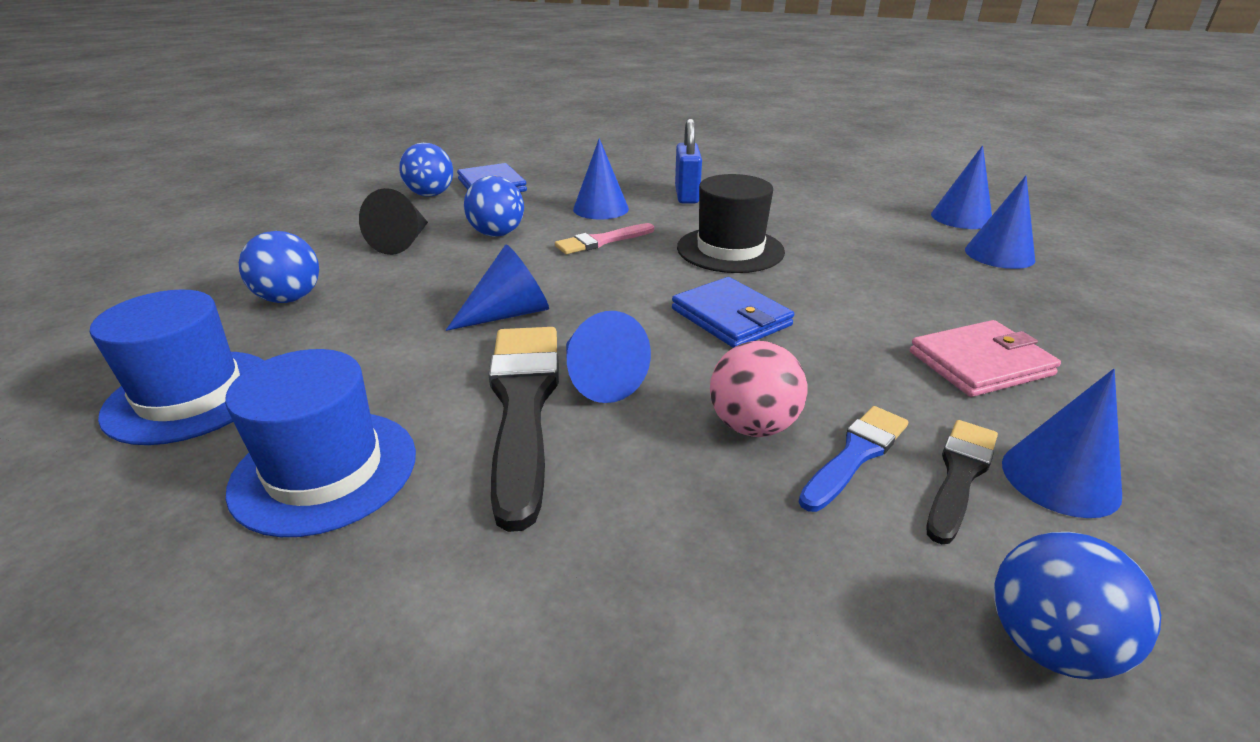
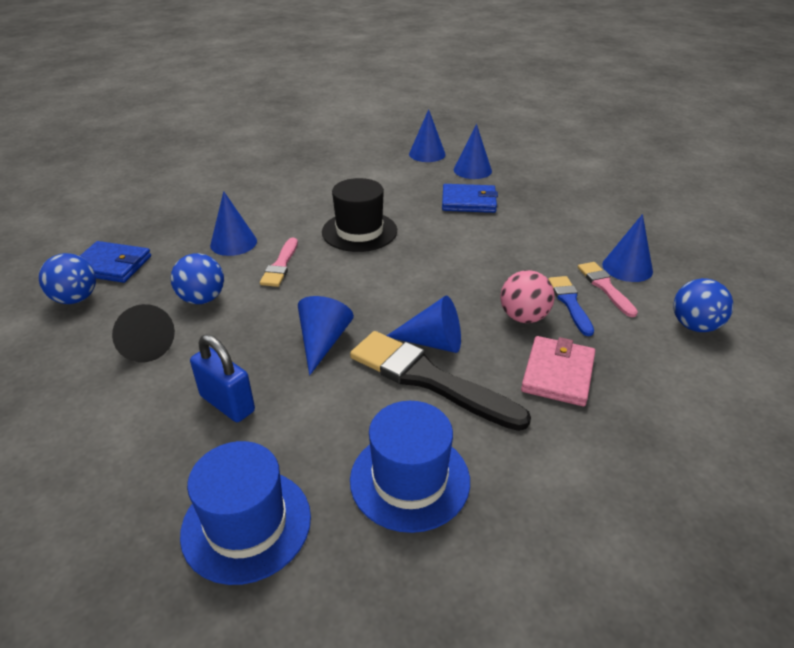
camera: 50 degrees left, 5 degrees up
blue ball [239,231,319,303] -> none
blue wallet [672,277,794,348] -> blue wallet moved to [442,184,498,213]
blue padlock [675,119,702,203] -> blue padlock moved to [190,334,255,422]
pink wallet [910,320,1061,397] -> pink wallet moved to [521,336,595,406]
black brush [926,420,998,544] -> pink brush [578,262,638,317]

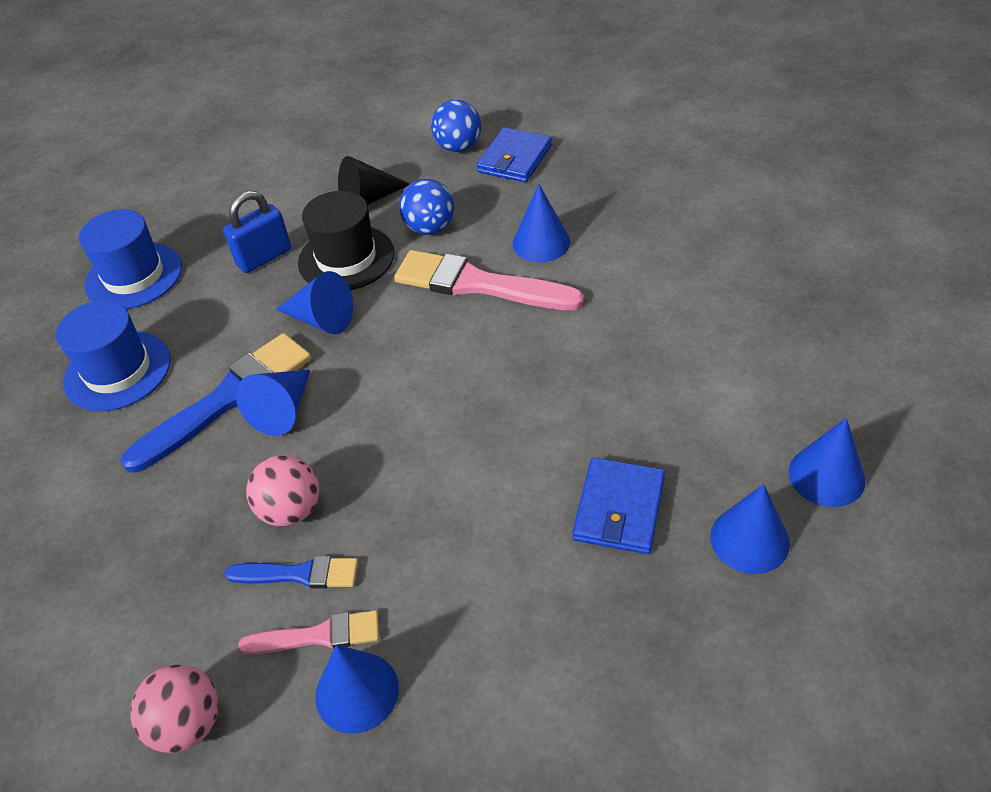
camera: 105 degrees right, 10 degrees up
pink brush [260,238,298,287] -> pink brush [394,250,584,310], size x1.83
black hat [322,178,397,252] -> black hat moved to [298,191,395,290]
black brush [350,331,531,431] -> blue brush [121,333,311,472]
pink wallet [521,336,595,406] -> none
blue ball [673,278,733,332] -> pink ball [130,665,219,753]

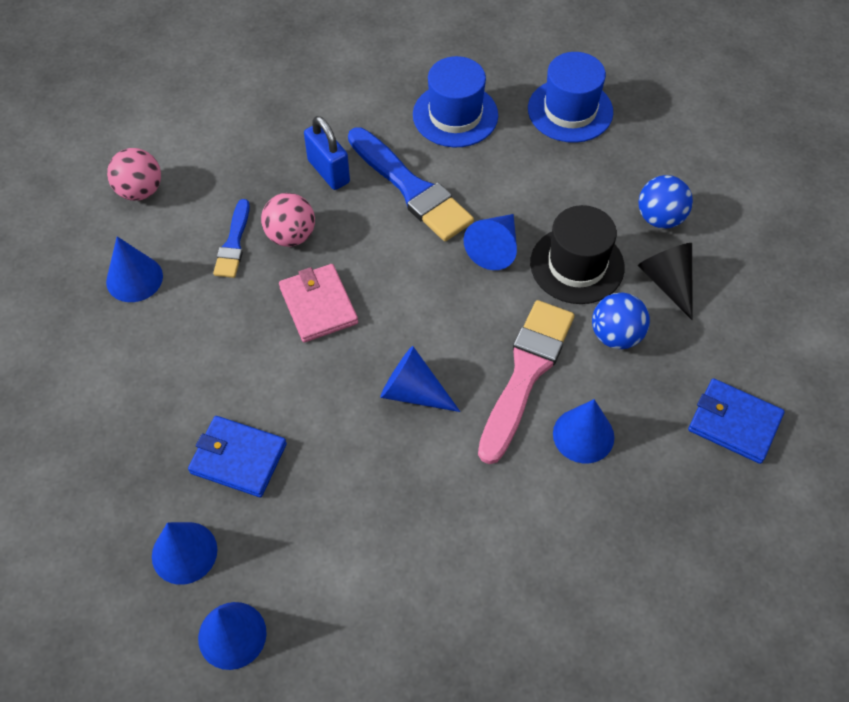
camera: 90 degrees right, 10 degrees up
blue padlock [223,191,291,273] -> blue padlock moved to [304,116,350,190]
blue cone [236,370,310,436] -> blue cone moved to [380,346,460,412]
pink brush [238,610,379,654] -> none
blue ball [431,100,481,152] -> blue ball moved to [638,175,693,229]
none -> pink wallet [279,264,358,342]

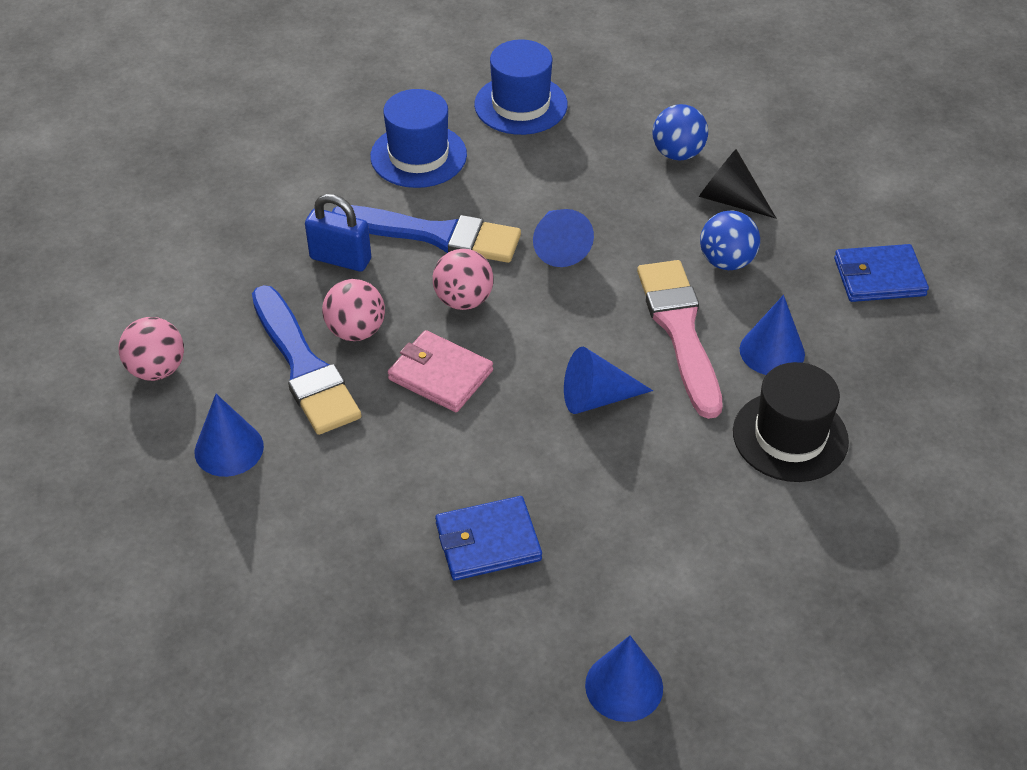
camera: 35 degrees left, 10 degrees down
blue cone [152,522,217,585] -> none
blue brush [213,199,250,278] -> blue brush [252,285,361,435], size x1.83
black hat [530,205,625,304] -> black hat moved to [733,362,849,482]
none -> pink ball [433,249,494,310]

